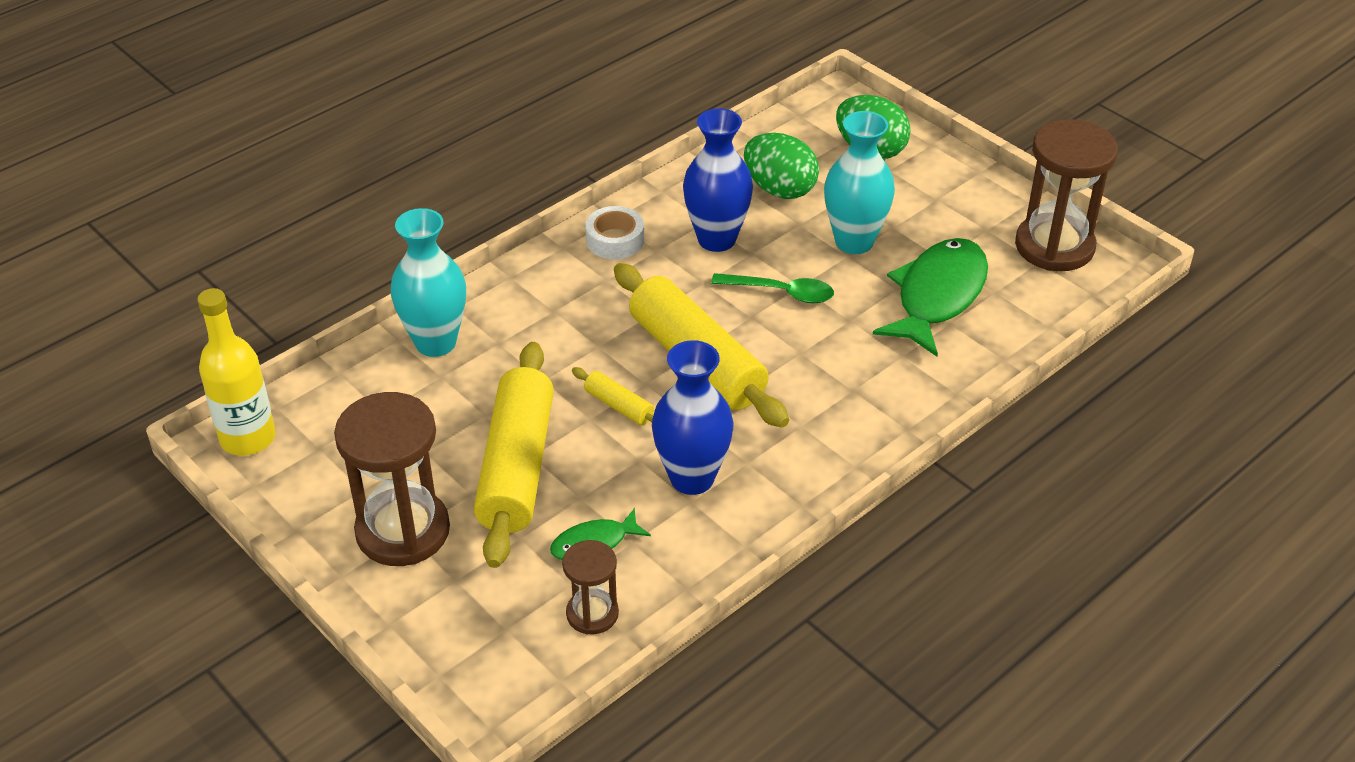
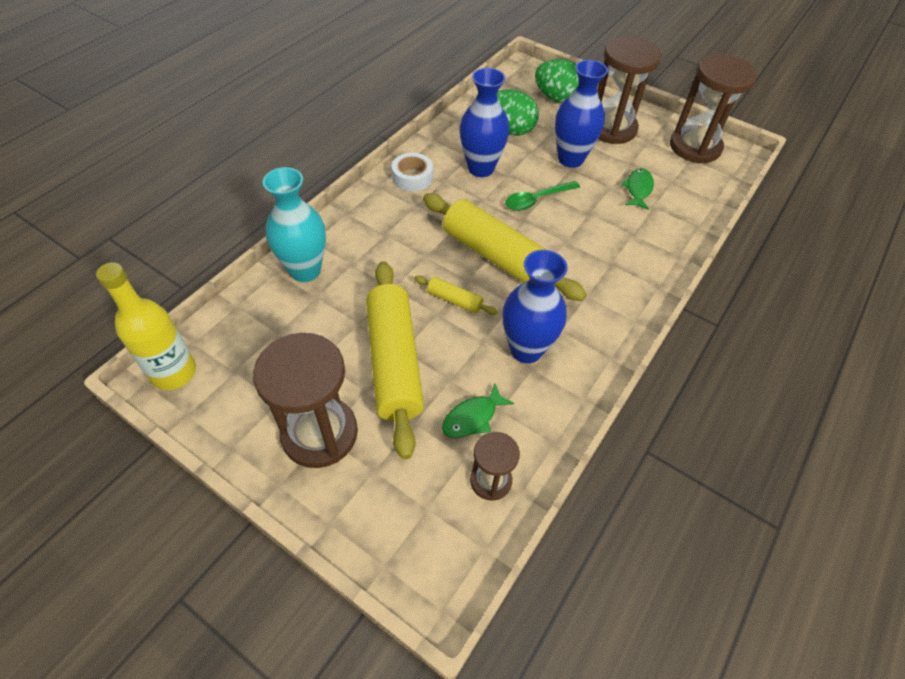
camera: 15 degrees left, 10 degrees up
green spoon [711,273,834,303] -> green spoon turned 150 degrees clockwise [505,181,580,211]
turquoise vase [824,111,895,254] -> blue vase [555,60,608,168]
green fish [873,238,988,356] -> green fish [621,168,654,210], size x0.51
none -> brown hourglass [597,36,662,144]

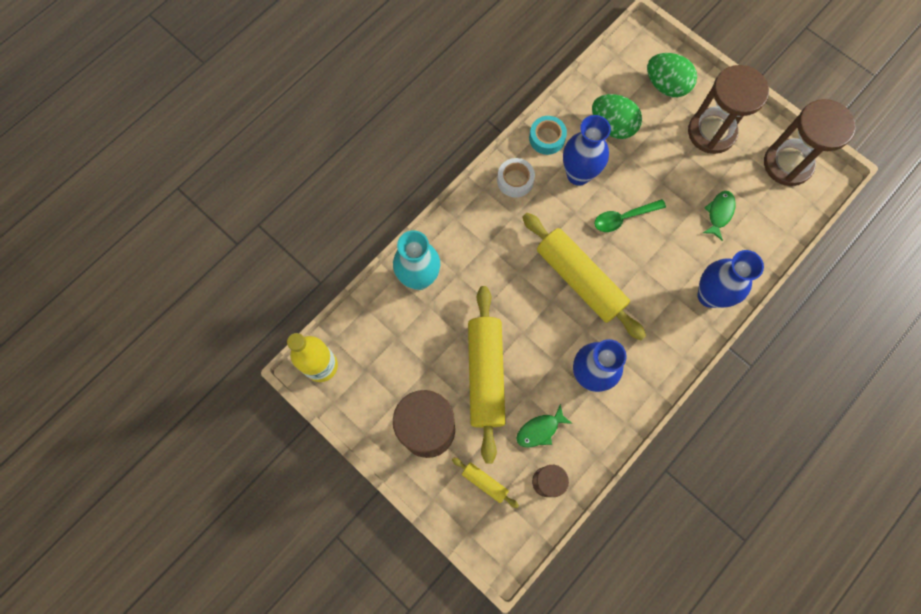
camera: 10 degrees right, 20 degrees up
yellow rolling pin [414,276,498,315] -> yellow rolling pin moved to [452,457,519,508]
blue vase [555,60,608,168] -> blue vase moved to [697,250,764,308]
none -> turquoise tape [529,116,567,155]

